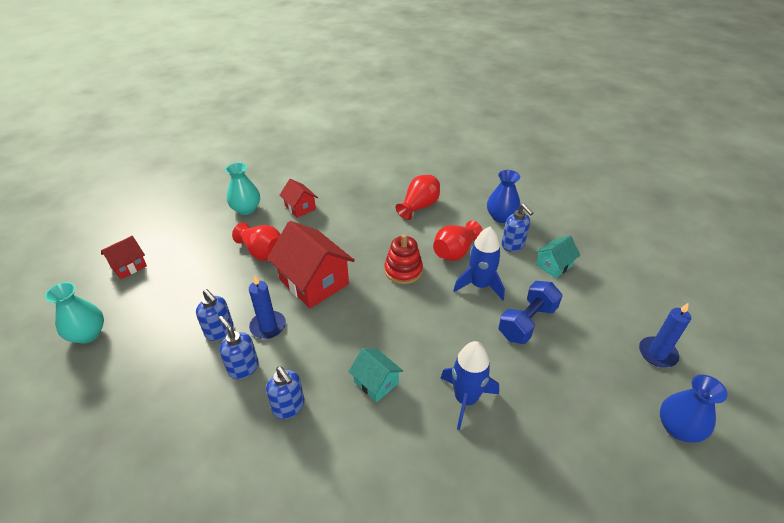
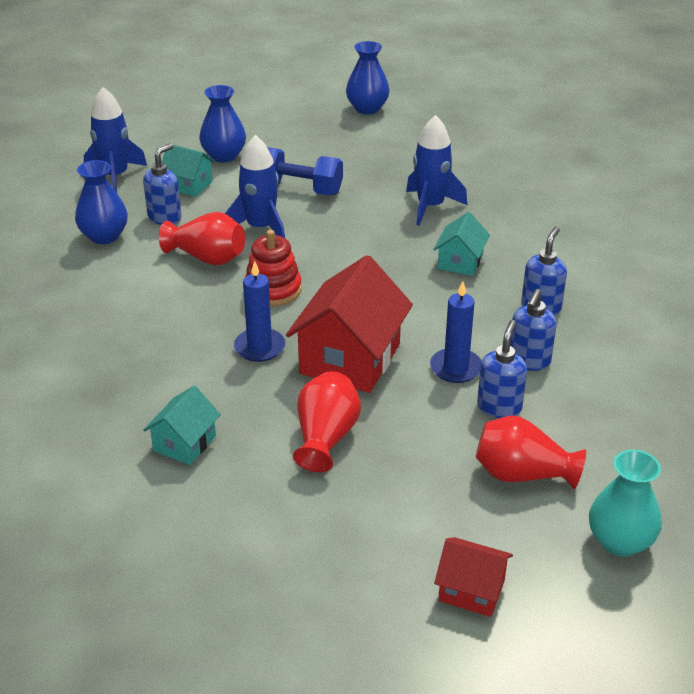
camera: 115 degrees left, 5 degrees down
turquoise vase [225,162,260,215] -> none
red house [280,179,318,218] -> turquoise house [144,386,221,465]
red vase [396,175,440,220] -> red vase moved to [476,416,586,489]
blue candle [639,302,691,367] -> blue candle moved to [234,261,285,362]
none -> blue rocket [84,87,147,193]
none -> blue vase [199,85,246,162]

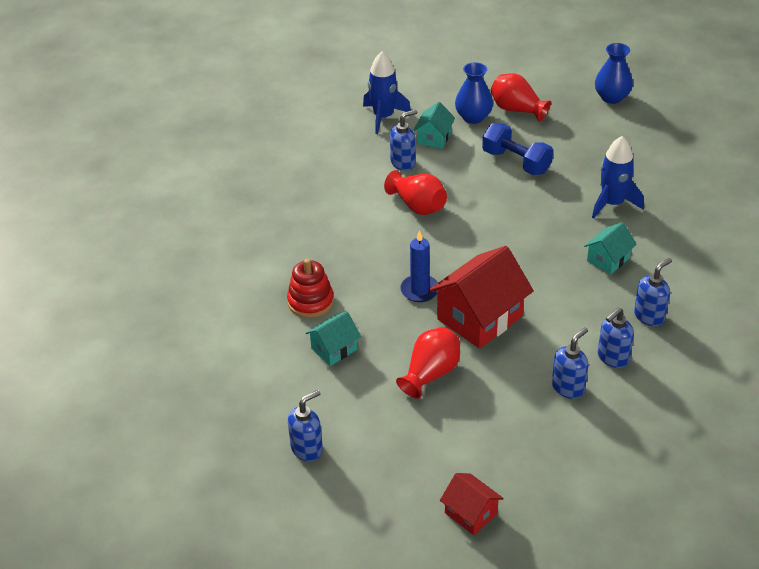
camera: 25 degrees right, 5 degrees up
blue vase [75,160,128,244] -> none
turquoise house [162,145,215,197] -> turquoise house turned 60 degrees clockwise [413,102,455,149]
blue rocket [225,135,285,238] -> none
red stacking toy [245,230,302,306] -> red stacking toy moved to [287,259,334,318]
blue candle [430,281,482,383] -> none
red vase [476,416,586,489] -> red vase moved to [491,73,551,122]
turquoise vase [589,450,662,557] -> none
none -> blue soap dispenser [288,390,323,461]

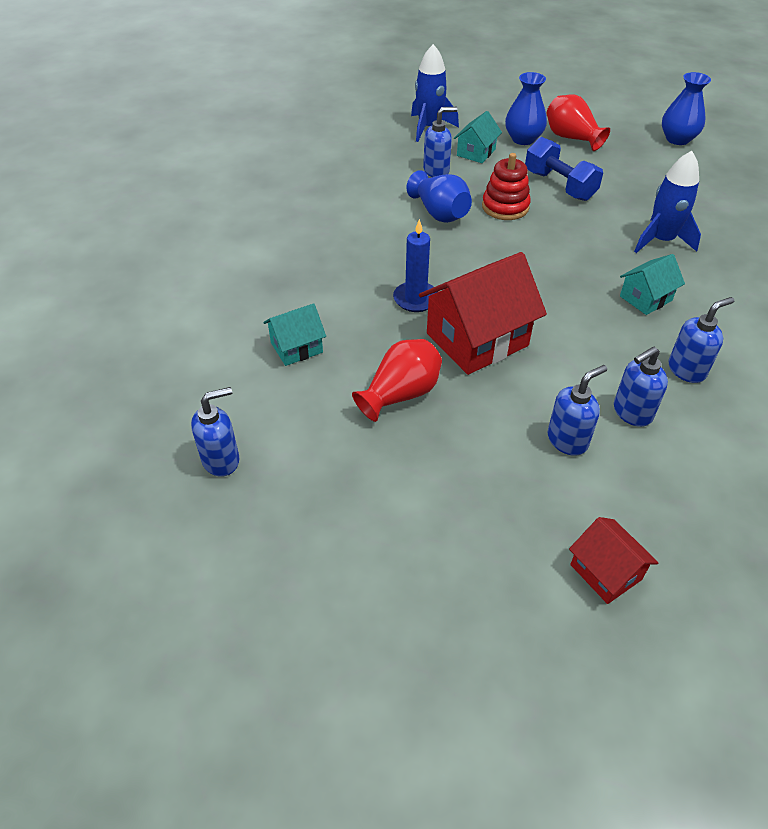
camera: 10 degrees right, 5 degrees up
red stacking toy [287,259,334,318] -> red stacking toy moved to [482,153,531,220]
red vase [384,170,447,215] -> blue vase [406,170,472,223]
red house [440,473,504,535] -> red house moved to [569,517,658,604]

